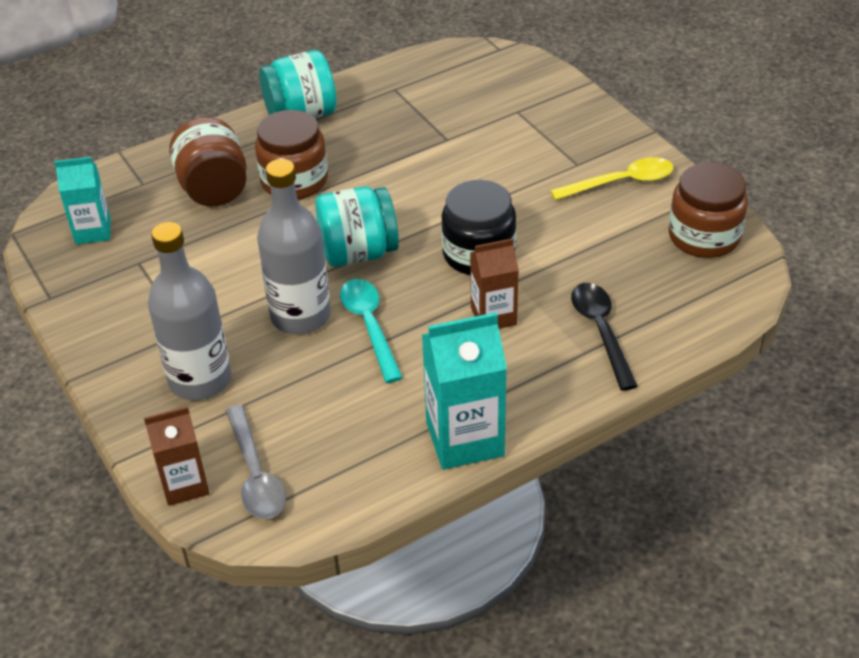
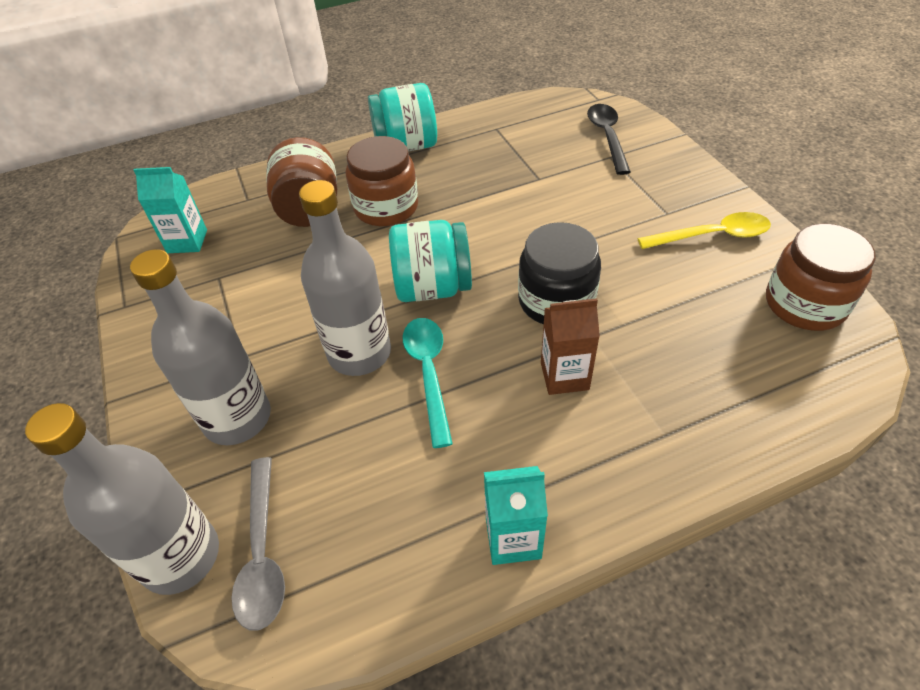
camera: 10 degrees right, 5 degrees up
brown carton [144,406,209,506] -> grey bottle [25,403,219,595]
turquoise carton [422,312,507,470] -> turquoise carton [484,466,548,565], size x0.64
black spoon [571,283,638,391] -> black spoon moved to [587,104,631,175]

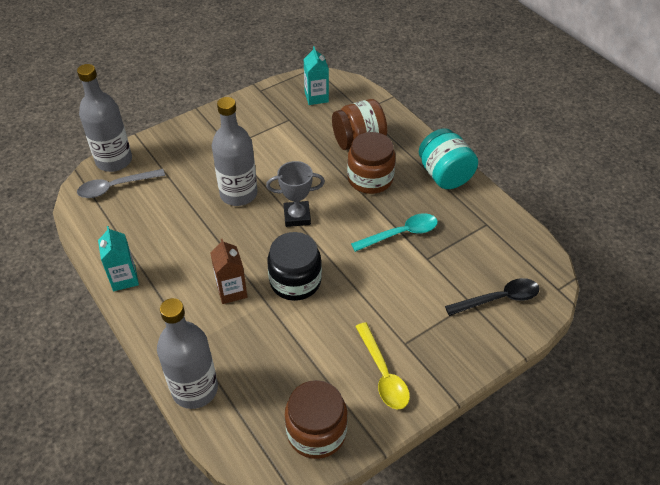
camera: 75 degrees right, 0 degrees up
grey bottle [130,249,271,445] -> grey bottle moved to [157,298,218,409]
turquoise jar [389,220,472,302] -> grey trophy [266,161,325,227]
turquoise spoon [403,318,453,448] -> turquoise spoon moved to [351,213,438,252]

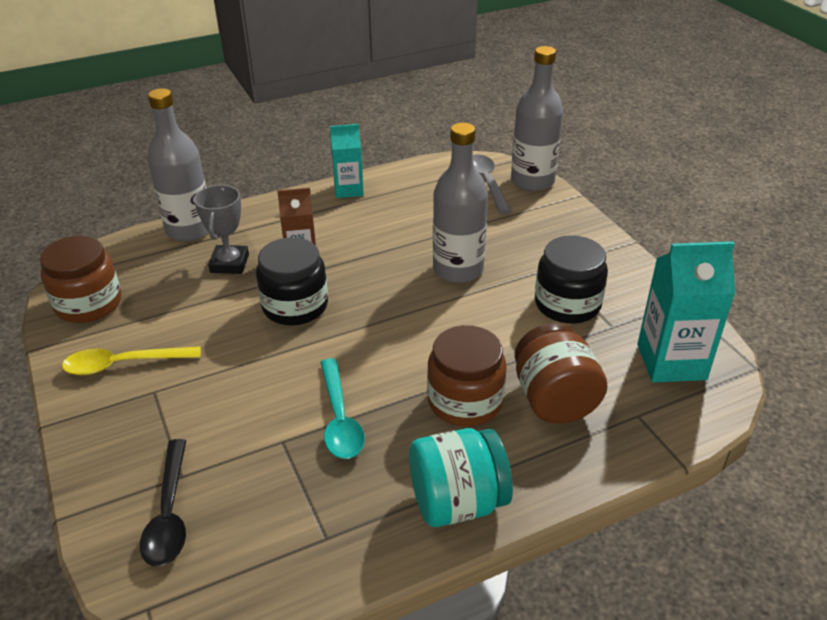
camera: 100 degrees right, 10 degrees down
grey trophy [266,161,325,227] -> grey trophy moved to [194,185,249,274]
turquoise carton [304,46,329,105] -> turquoise carton [637,241,735,383], size x1.57
none -> black jar [535,235,608,324]

